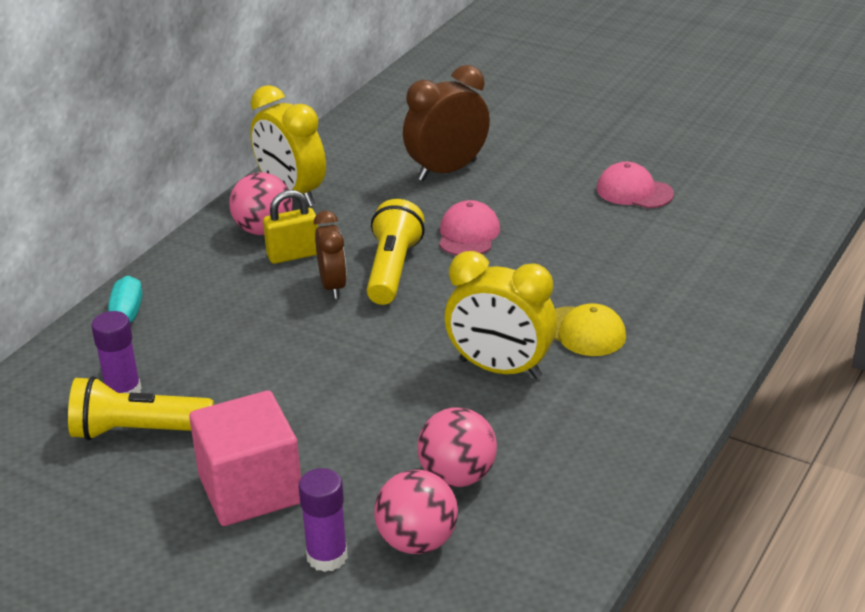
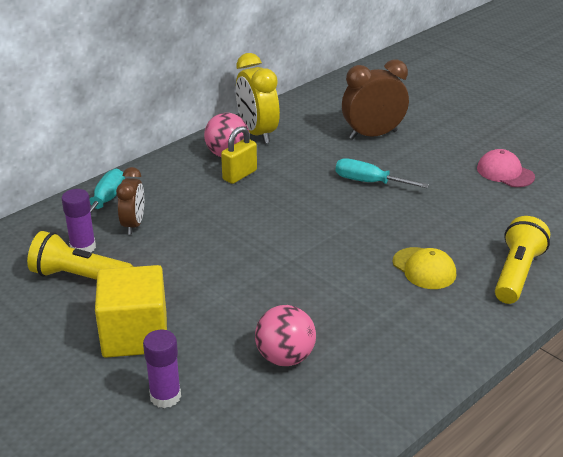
camera: 15 degrees right, 0 degrees up
pink cube [189,390,301,526] -> yellow cube [95,265,167,358]
yellow padlock [263,190,318,264] -> yellow padlock turned 45 degrees counterclockwise [221,126,257,184]
brown clock [314,211,347,299] -> brown clock moved to [116,167,144,235]
yellow flashlight [367,199,425,305] -> yellow flashlight moved to [495,216,550,304]
pink ball [374,470,458,554] -> none
pink cap [439,200,500,256] -> turquoise screwdriver [336,158,429,188]
yellow clock [445,251,557,379] -> none

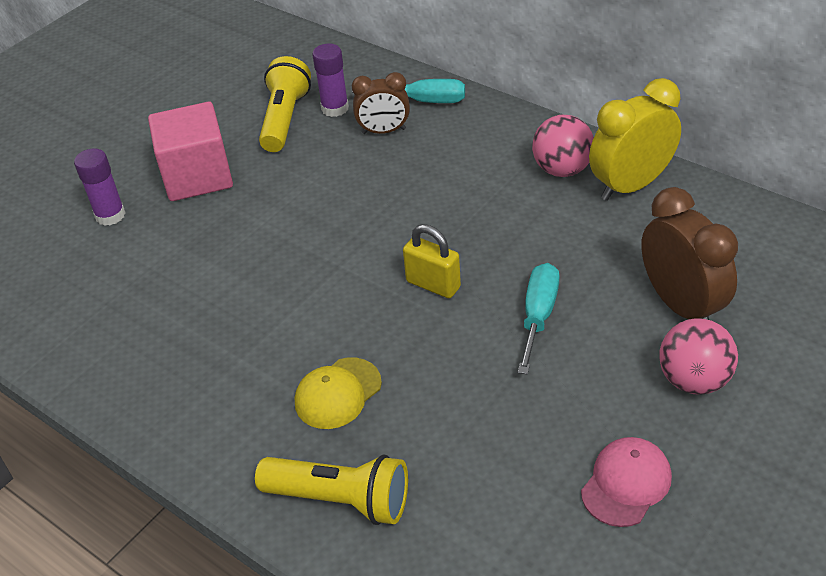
camera: 85 degrees right, 10 degrees up
yellow cube [95,265,167,358] -> pink cube [148,102,233,201]
yellow padlock [221,126,257,184] -> yellow padlock moved to [403,224,461,298]
pink ball [255,305,316,366] -> pink ball moved to [659,318,738,395]

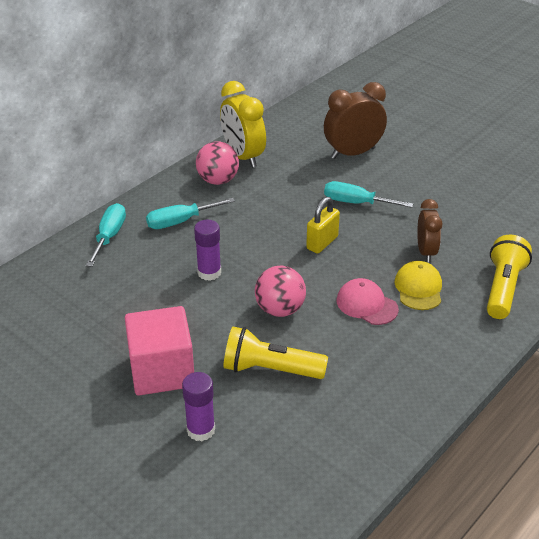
camera: 90 degrees left, 5 degrees down
yellow flashlight [259,56,311,152] -> yellow flashlight moved to [223,326,328,379]
yellow cap [295,357,382,429] -> yellow cap turned 135 degrees counterclockwise [395,261,442,310]
purple glue stick [312,44,349,117] -> purple glue stick moved to [194,220,221,281]
brown clock [352,72,410,134] -> brown clock moved to [417,199,442,262]
pink cap [581,437,672,527] -> pink cap moved to [337,278,399,325]
pink ball [659,318,738,395] -> pink ball moved to [255,265,306,317]
none -> turquoise screwdriver [146,198,235,229]

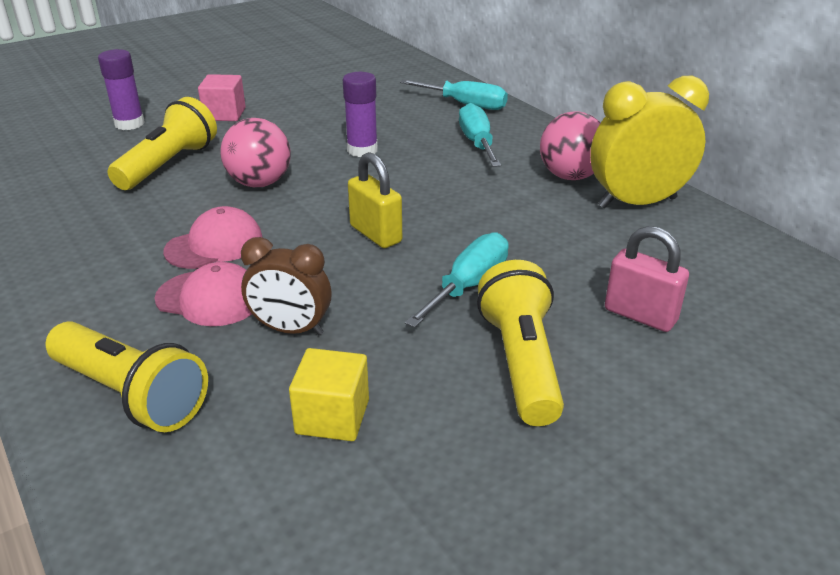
camera: 105 degrees right, 5 degrees down
pink cube [125,306,194,395] -> pink cube [198,74,246,121], size x0.56
brown clock [324,82,387,159] -> pink padlock [605,226,689,332]
yellow cap [395,261,442,310] -> pink cap [155,262,252,326]
none -> yellow cube [289,348,369,441]
none -> yellow flashlight [477,260,564,426]

